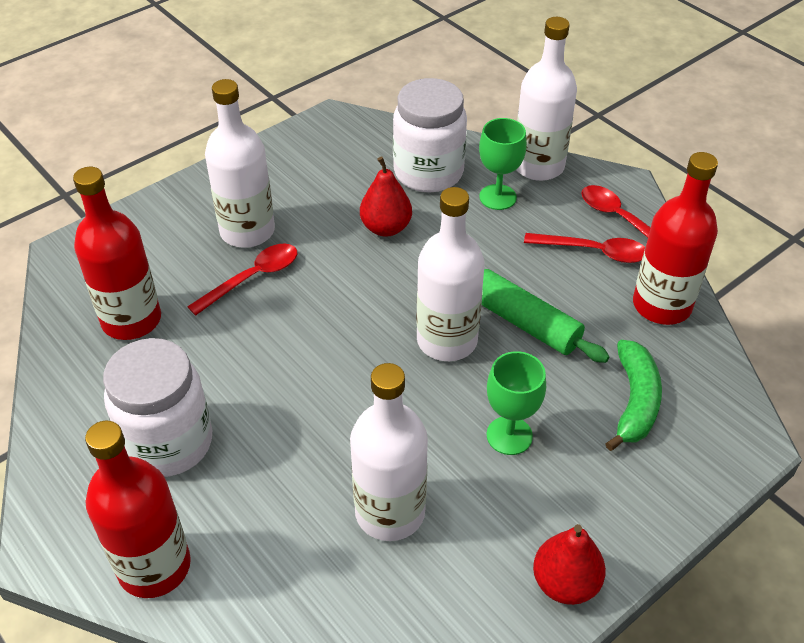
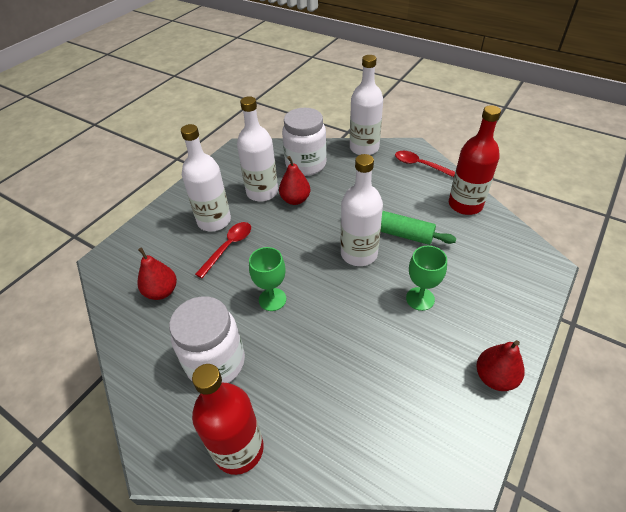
camera: 15 degrees left, 0 degrees up
red bottle [73,167,161,340] -> red pear [138,247,177,300]
white bottle [350,363,428,541] -> white bottle moved to [237,96,278,202]
green goblet [479,118,527,210] -> green goblet moved to [249,247,286,311]
red spoon [524,233,645,263] -> none
green banana [605,340,662,451] -> none

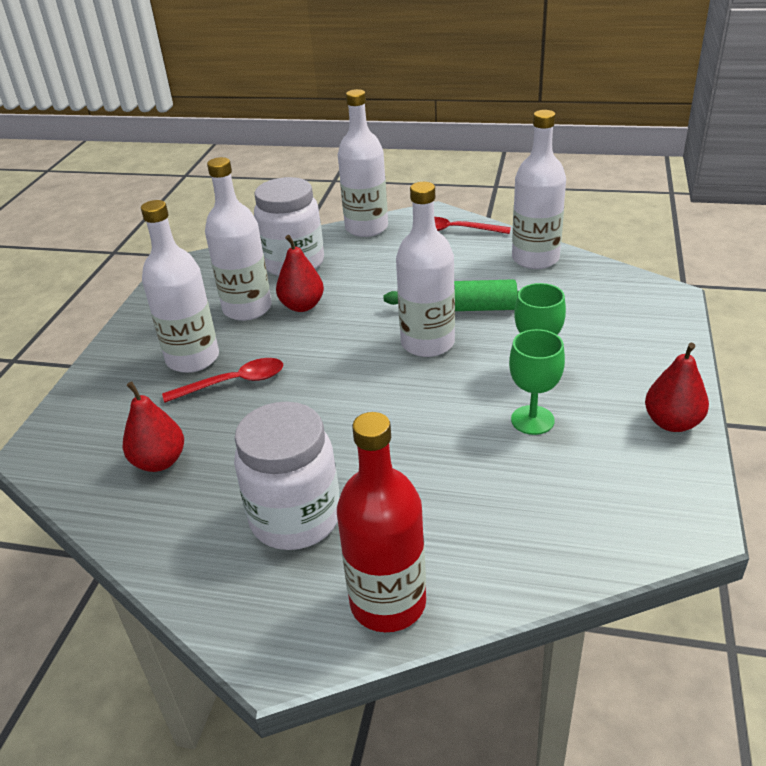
camera: 20 degrees left, 10 degrees down
red spoon [195,222,251,278] -> red spoon turned 60 degrees clockwise [162,358,283,403]
green goblet [249,247,286,311] -> green goblet moved to [509,329,565,435]
red bottle [449,105,501,215] -> white bottle [512,110,566,269]

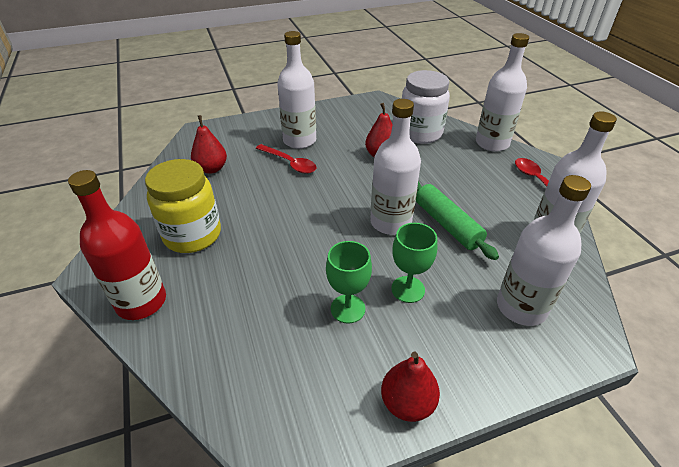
camera: 55 degrees right, 5 degrees up
white bottle [205,157,272,321] -> white bottle moved to [497,175,591,326]
white jar [234,402,340,550] -> yellow jar [145,159,221,253]

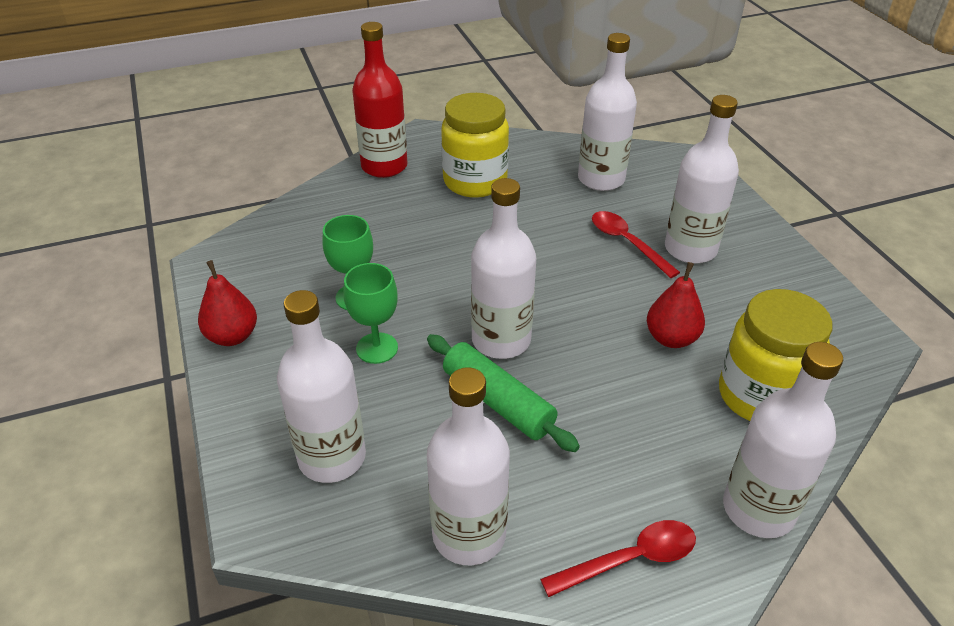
camera: 90 degrees right, 0 degrees up
red pear [191,115,227,174] -> white bottle [578,33,637,191]
red spoon [256,144,317,174] -> red spoon turned 105 degrees clockwise [592,211,680,278]
white jar [402,70,450,144] -> yellow jar [719,289,832,421]
green rolling pin [416,181,499,260] -> green rolling pin turned 75 degrees clockwise [427,334,580,452]

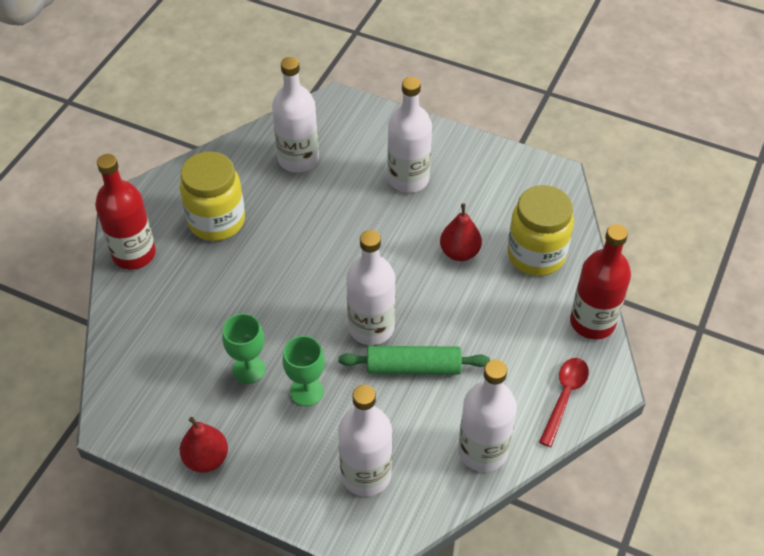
camera: 45 degrees left, 10 degrees up
red spoon [592,211,680,278] -> none
white bottle [723,342,843,538] -> red bottle [570,224,631,340]

